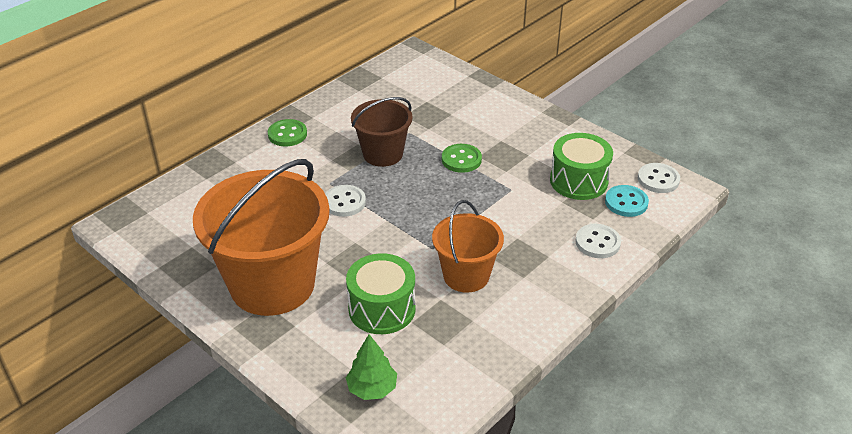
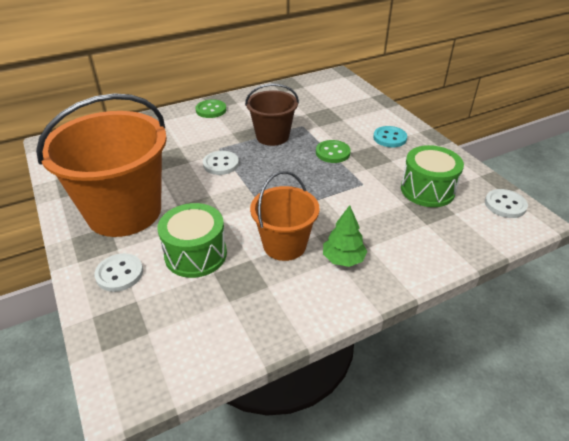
camera: 20 degrees right, 0 degrees up
green tree [346,334,397,400] -> green tree moved to [323,205,367,267]
white button [576,224,621,258] -> white button moved to [94,253,143,292]
turquoise button [605,185,649,217] -> turquoise button moved to [373,126,407,147]

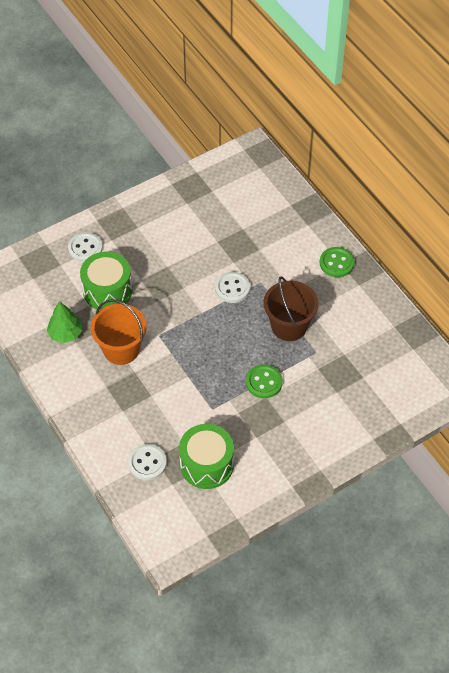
camera: 85 degrees right, 15 degrees up
orange bucket [36,93,167,237] -> none
green tree [323,205,367,267] -> green tree moved to [47,301,82,343]
turquoise button [373,126,407,147] -> none
white button [485,189,528,218] -> white button moved to [128,444,167,480]

